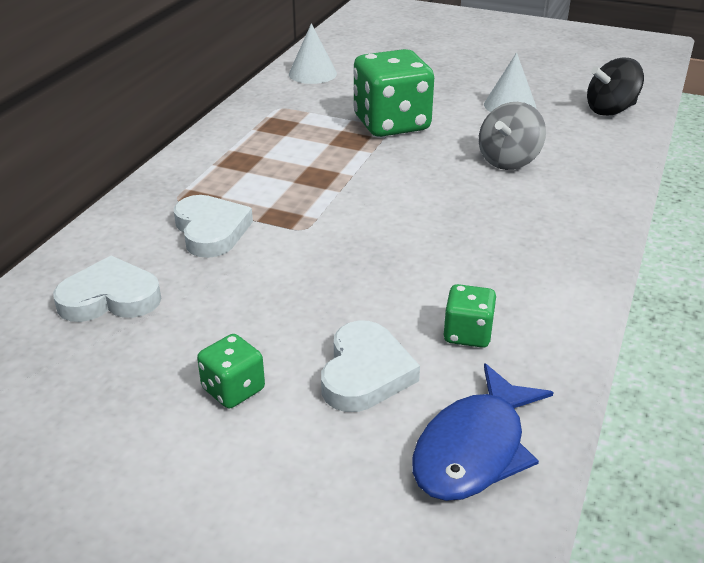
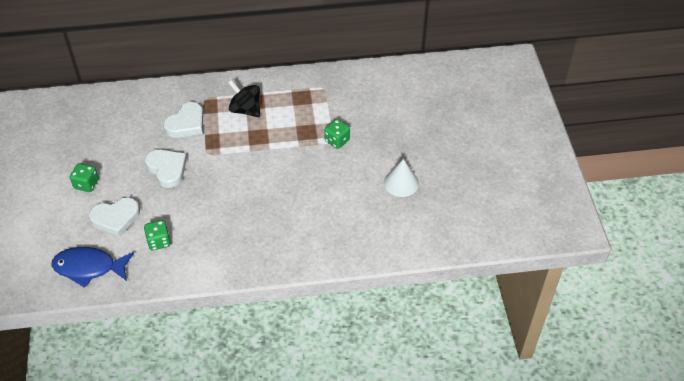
camera: 60 degrees right, 15 degrees up
white heart [53,256,161,322] -> white heart moved to [145,149,187,188]
white cone [289,23,337,84] -> none
green dice [353,49,434,137] -> green dice [324,119,350,149], size x0.49
grey spinning top [478,102,546,170] -> none
black spinning top [587,58,644,116] -> black spinning top moved to [228,80,260,117]

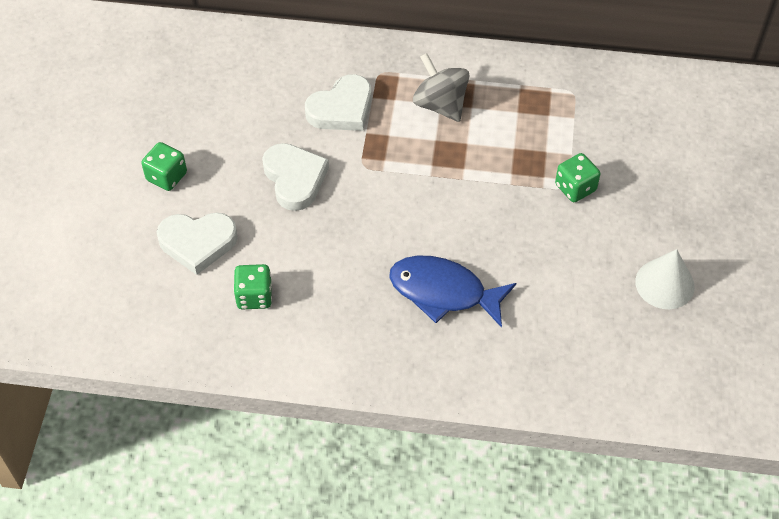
camera: 15 degrees right, 5 degrees up
blue fish [52,247,134,288] -> blue fish moved to [389,256,516,328]
black spinning top [228,80,260,117] -> grey spinning top [413,53,469,122]

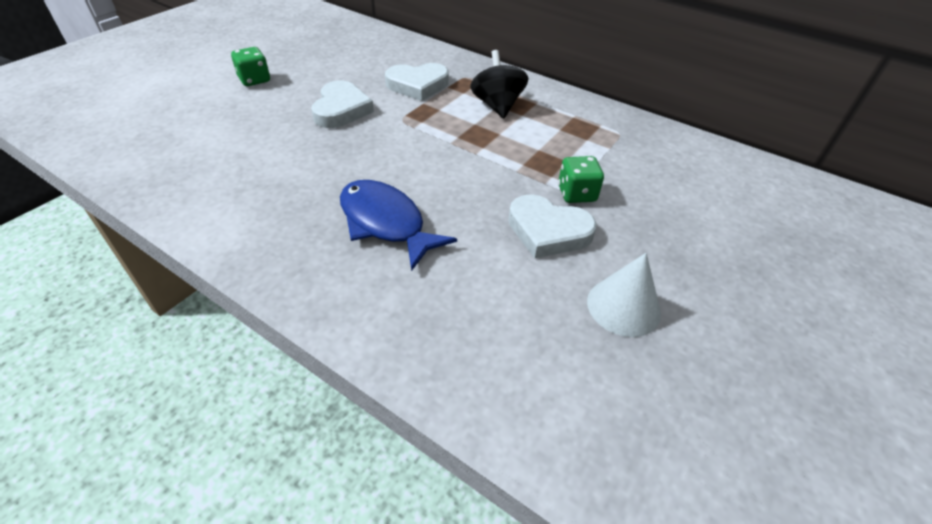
camera: 25 degrees right, 10 degrees down
white heart [157,212,238,275] -> white heart moved to [508,194,597,258]
green dice [234,264,272,309] -> none
grey spinning top [413,53,469,122] -> black spinning top [470,50,528,118]

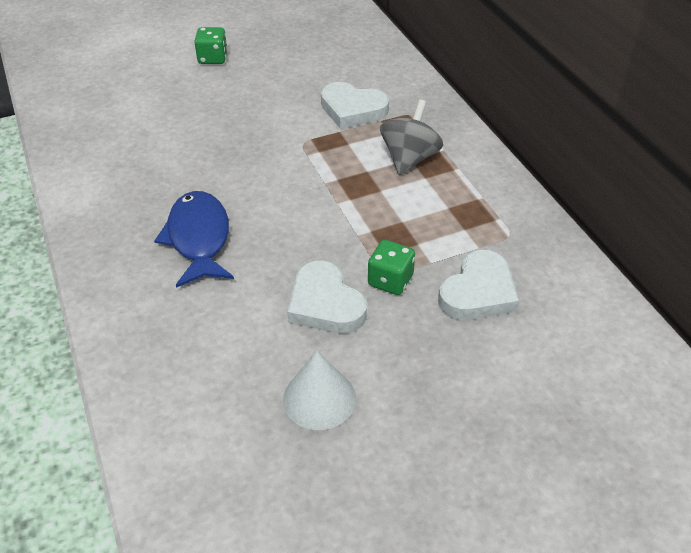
camera: 35 degrees right, 0 degrees up
white heart [311,80,374,128] -> white heart moved to [438,250,519,320]
black spinning top [470,50,528,118] -> grey spinning top [380,100,443,175]

